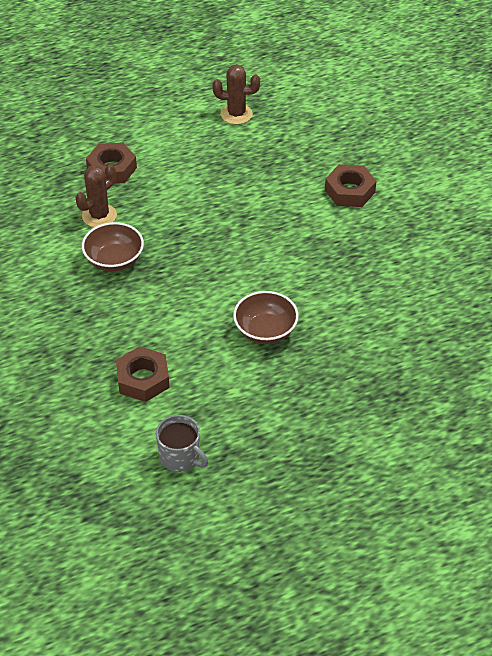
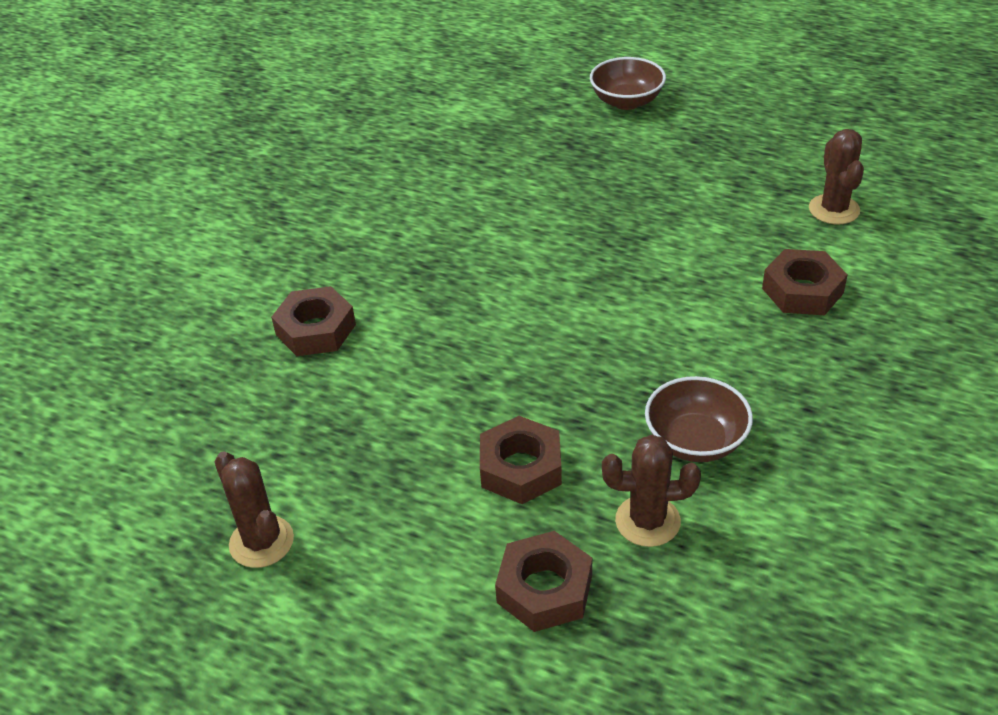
camera: 130 degrees left, 5 degrees down
grey mug [156,415,208,472] -> brown cactus [809,129,864,224]
brown bowl [233,291,299,344] -> brown bowl moved to [590,57,666,110]
none -> brown nut [480,416,562,504]

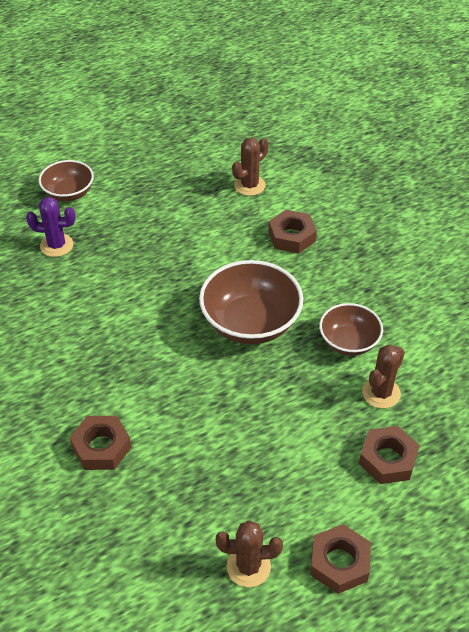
camera: 55 degrees left, 5 degrees up
brown nut [480,416,562,504] -> brown nut moved to [310,524,371,594]
brown cactus [809,129,864,224] -> brown cactus turned 75 degrees counterclockwise [232,137,269,196]
none -> purple cactus [26,197,76,257]
none -> brown bowl [199,260,303,344]

